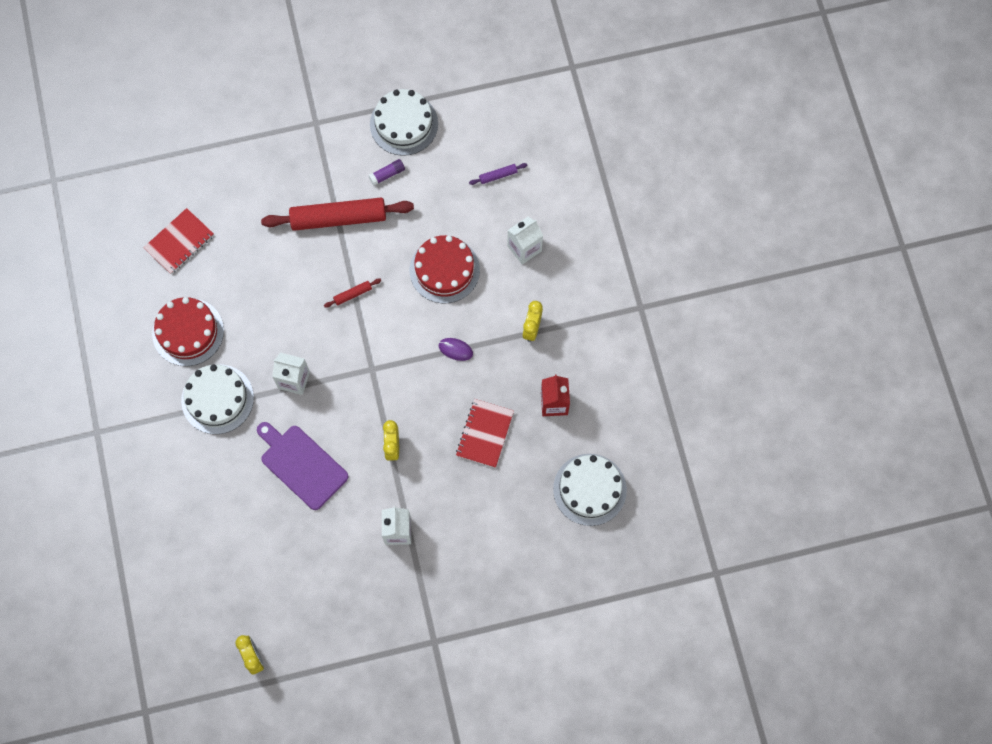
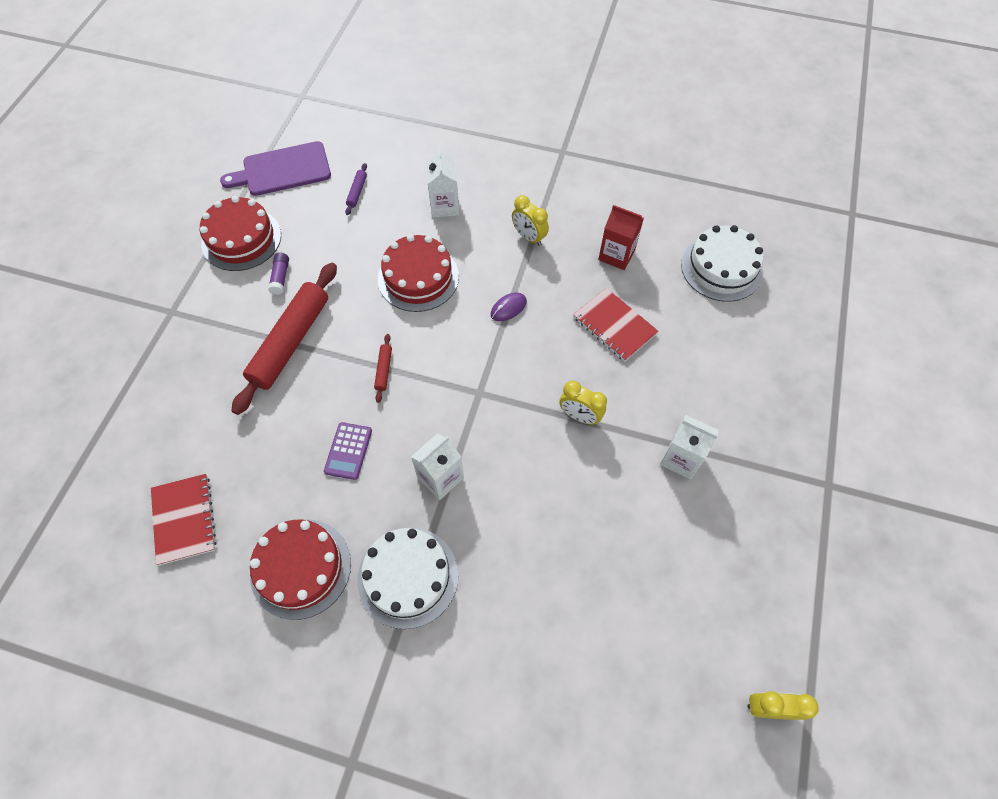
camera: 60 degrees left, 10 degrees down
purple cutting board [257,422,349,510] -> purple cutting board moved to [220,141,331,196]
white cake [370,89,438,156] -> red cake [200,196,281,271]
none -> purple calculator [324,422,372,480]

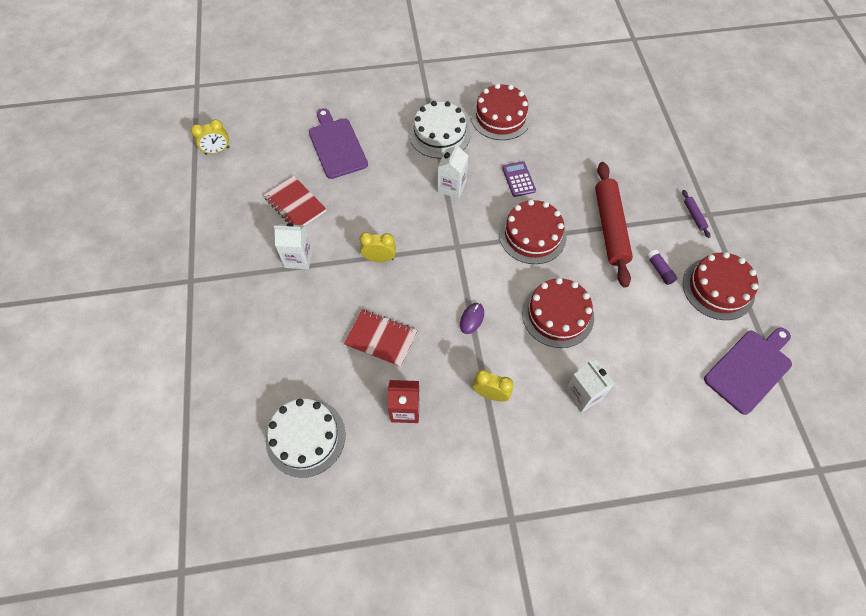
camera: 155 degrees right, 0 degrees up
red notebook [151,474,217,566] -> red notebook moved to [264,176,326,225]
purple rolling pin [345,163,367,215] -> purple rolling pin moved to [682,190,710,238]
red rolling pin [374,334,392,403] -> red cake [499,200,567,264]
none -> purple cutting board [309,108,368,179]

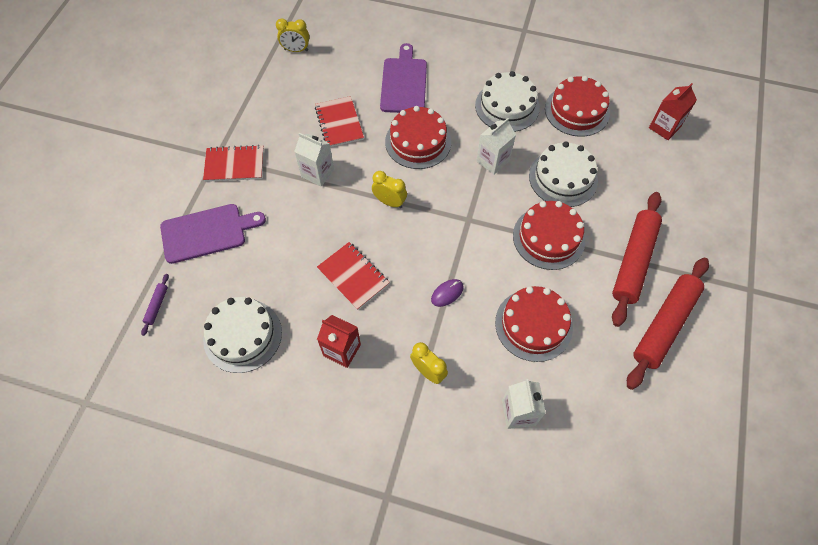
camera: 25 degrees right, 0 degrees up
purple calculator [502,161,536,197] -> white cake [529,141,598,207]
purple glue stick [647,250,677,285] -> red rolling pin [627,258,709,390]
purple rolling pin [682,190,710,238] -> purple rolling pin moved to [141,274,169,336]
red cake [683,252,758,320] -> red cake moved to [385,106,451,169]
purple cutting board [704,327,792,415] -> purple cutting board moved to [160,204,266,264]
none -> red notebook [203,145,264,182]
none -> red carton [649,83,697,140]

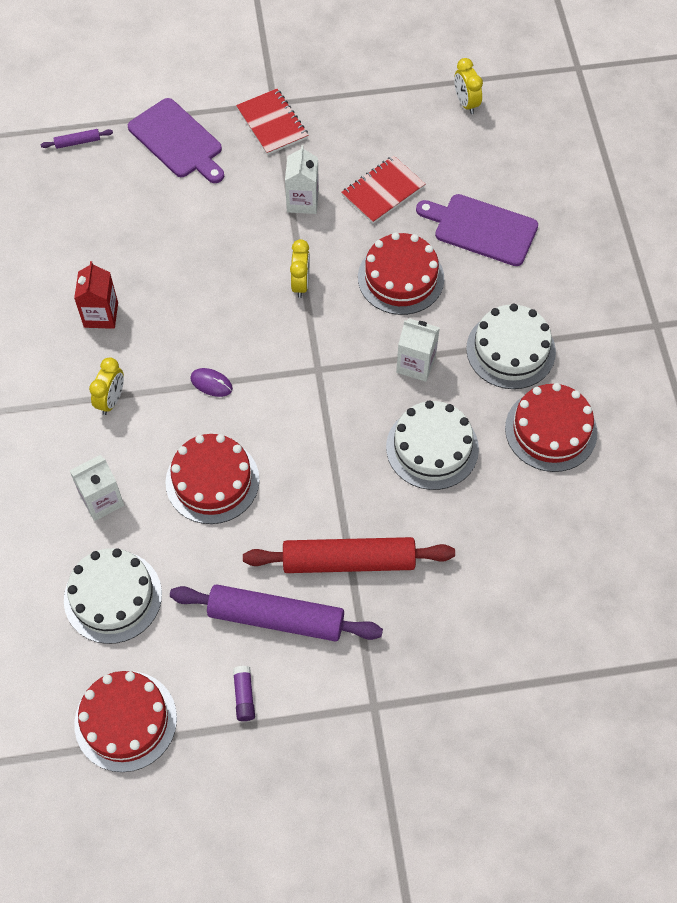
camera: 65 degrees right, 0 degrees up
white cake [203,297,282,373] -> white cake moved to [64,548,162,644]
red notebook [317,242,390,310] -> none
purple cutting board [380,43,427,113] -> purple cutting board turned 135 degrees counterclockwise [416,194,538,266]
red cake [513,201,585,270] -> red cake moved to [74,671,177,772]
red rolling pin [627,258,709,390] -> purple rolling pin [170,584,383,641]
red carton [649,83,697,140] -> none
none -> purple glue stick [233,666,255,721]

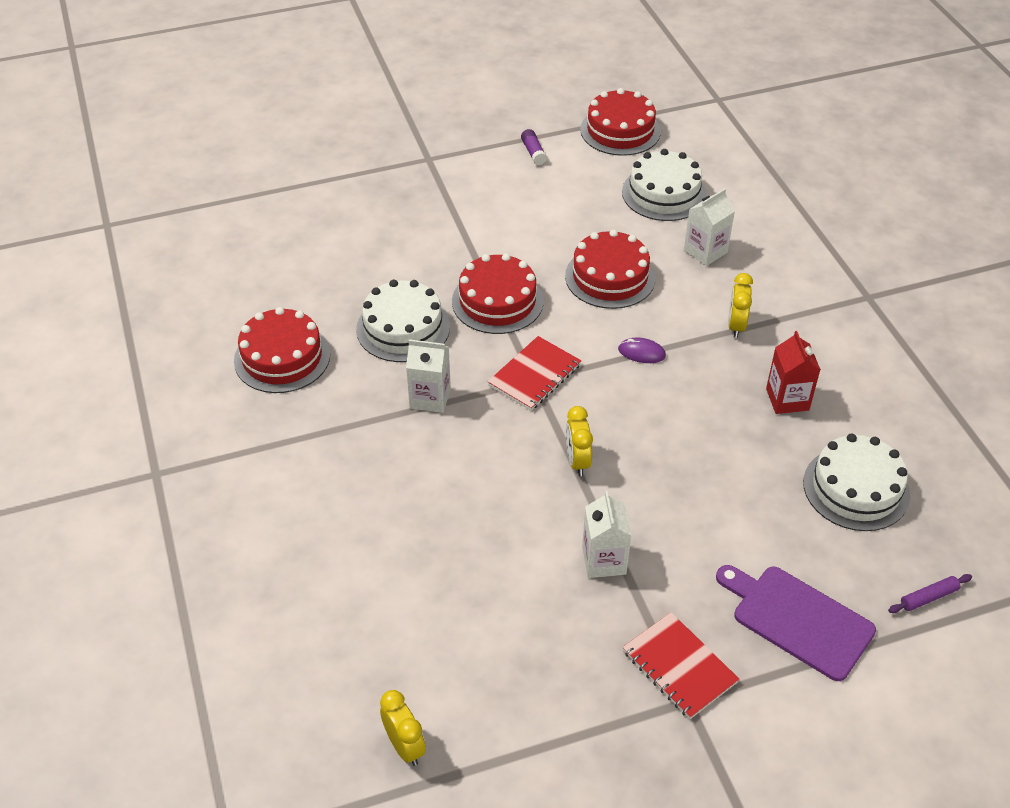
camera: 170 degrees right, 15 degrees down
purple rolling pin [170,584,383,641] -> none
red rolling pin [243,537,455,573] -> none
red notebook [341,155,425,224] -> red notebook moved to [488,336,581,411]
red cake [358,232,444,315] -> red cake moved to [452,253,544,334]
purple cutting board [416,194,538,266] -> none
white cake [466,304,556,389] -> white cake moved to [803,434,910,531]

